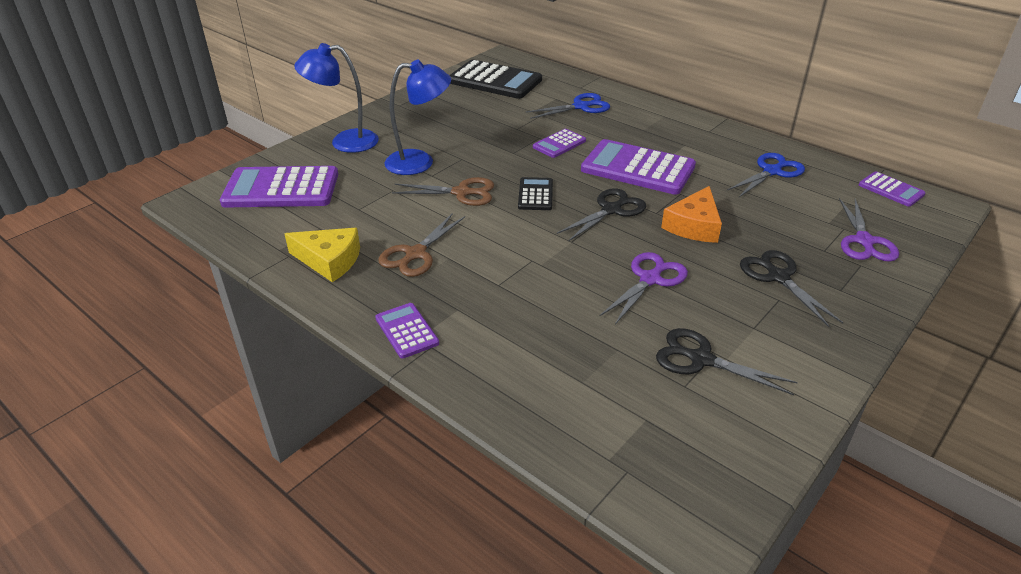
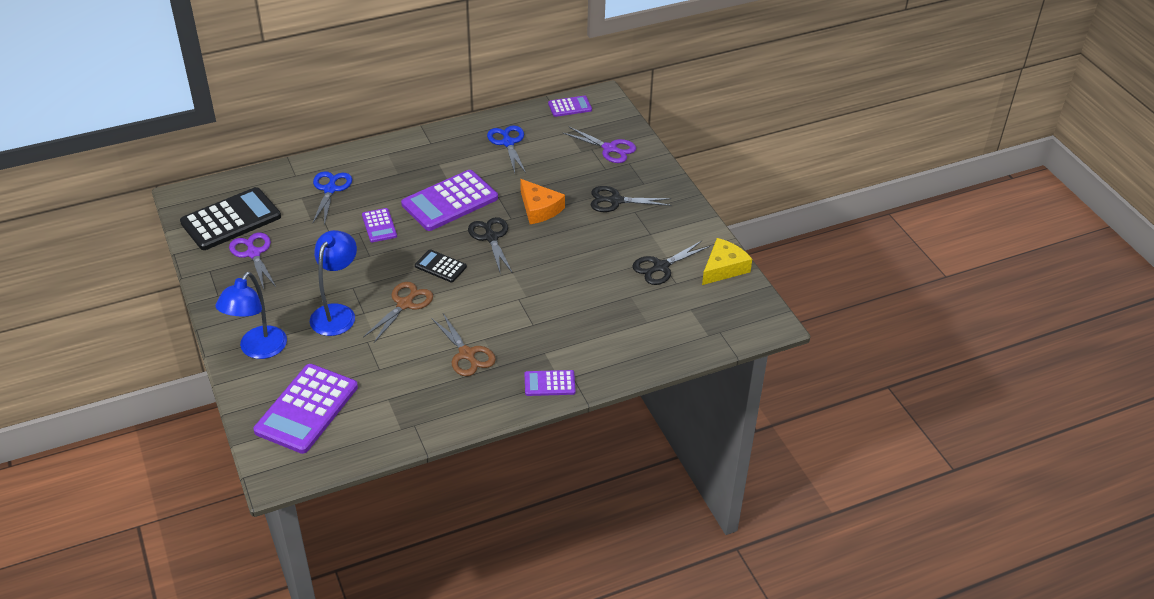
camera: 65 degrees left, 5 degrees up
yellow cheese [284,228,360,282] -> yellow cheese moved to [702,238,752,285]
purple scissors [600,252,688,324] -> purple scissors moved to [229,233,276,289]

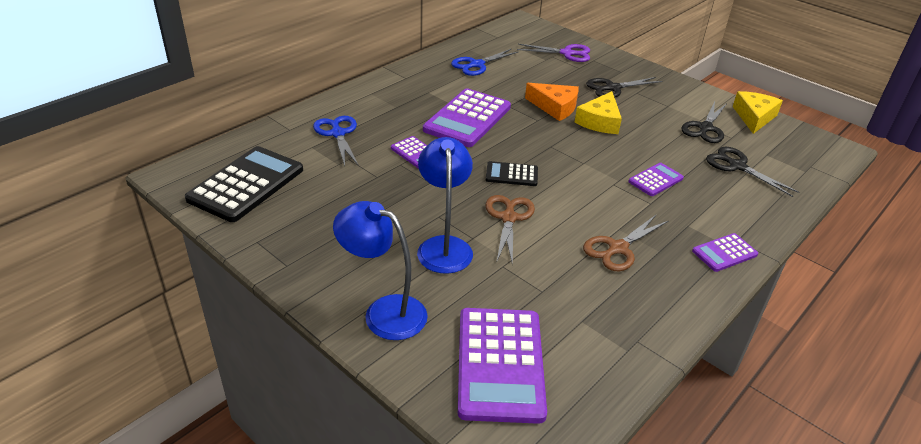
camera: 25 degrees left, 5 degrees down
blue lamp [216,272,287,359] -> blue lamp turned 120 degrees clockwise [333,201,428,340]
purple scissors [229,233,276,289] -> none
brown scissors [431,313,496,376] -> brown scissors turned 105 degrees clockwise [583,215,668,271]
black scissors [468,217,512,275] -> black scissors moved to [706,147,800,197]
blue scissors [487,125,526,173] -> blue scissors turned 90 degrees counterclockwise [451,49,518,76]
purple calculator [548,96,592,117] -> purple calculator moved to [628,163,684,196]
none -> yellow cheese [574,91,622,134]

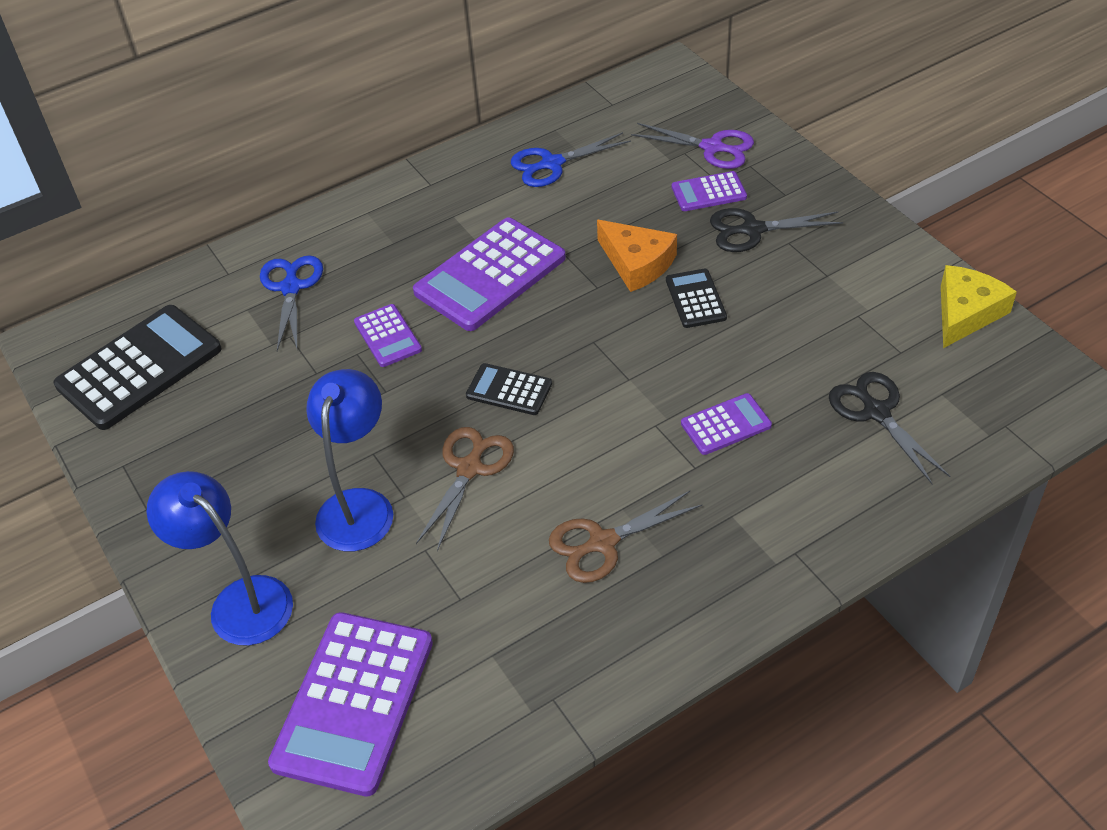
camera: 20 degrees right, 10 degrees up
yellow cheese [574,91,622,134] -> black calculator [666,269,727,328]
black scissors [681,102,727,143] -> none
purple calculator [692,233,758,272] -> purple calculator moved to [672,171,747,211]

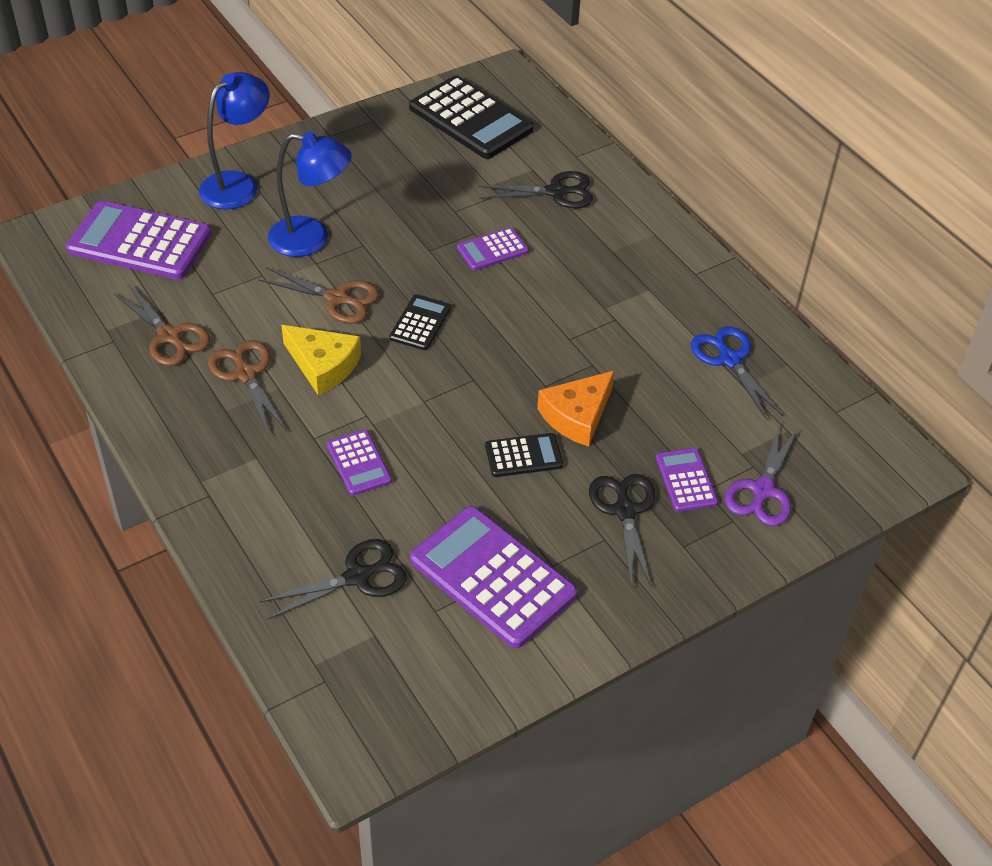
camera: 85 degrees right, 0 degrees up
blue scissors [260,255,323,351] -> black scissors [478,171,593,209]
purple calculator [413,217,566,331] -> purple calculator moved to [410,506,577,648]
yellow cheese [941,265,1017,348] -> yellow cheese moved to [281,325,361,395]
none -> brown scissors [114,285,211,366]

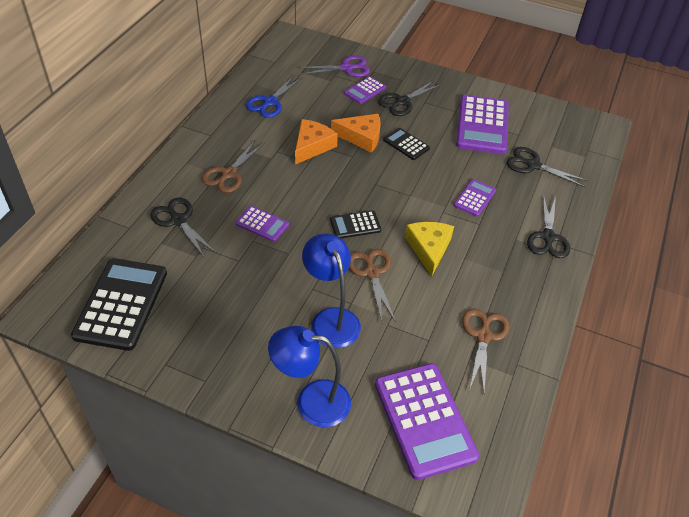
camera: 125 degrees left, 0 degrees up
brown scissors [208,340,287,436] -> brown scissors moved to [202,140,265,193]
none -> orange cheese [295,119,338,165]
none -> black scissors [527,194,570,258]

